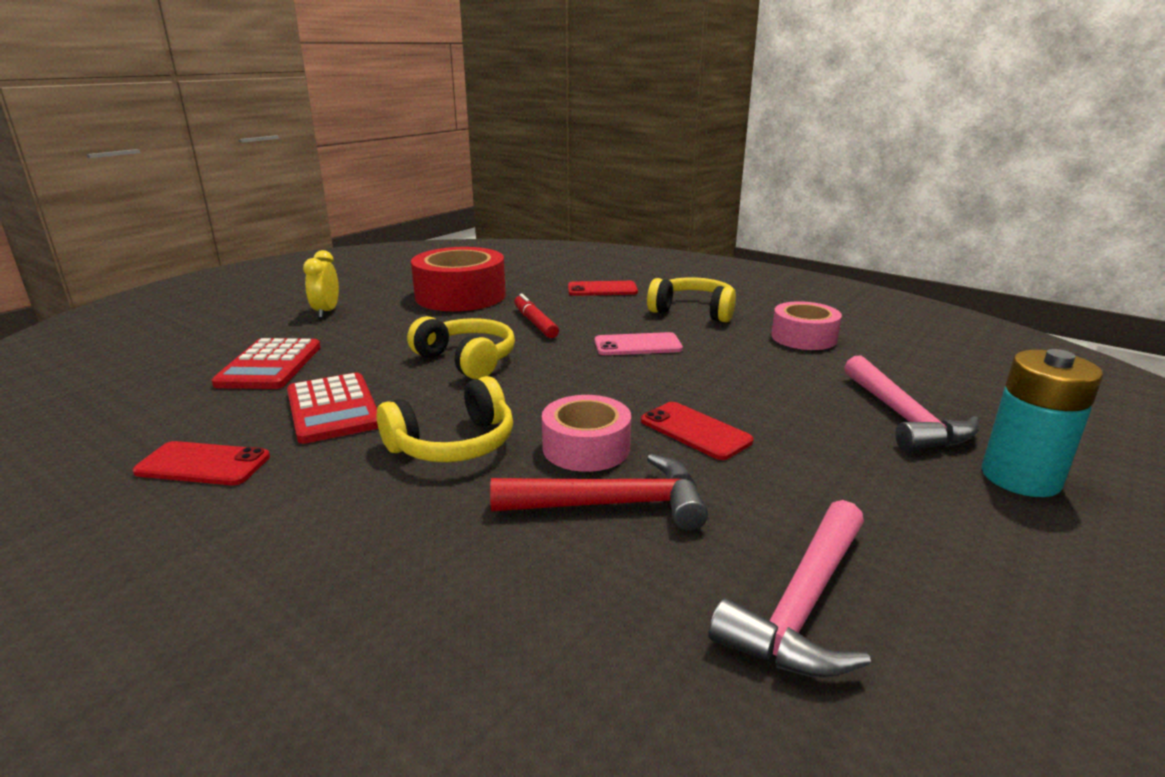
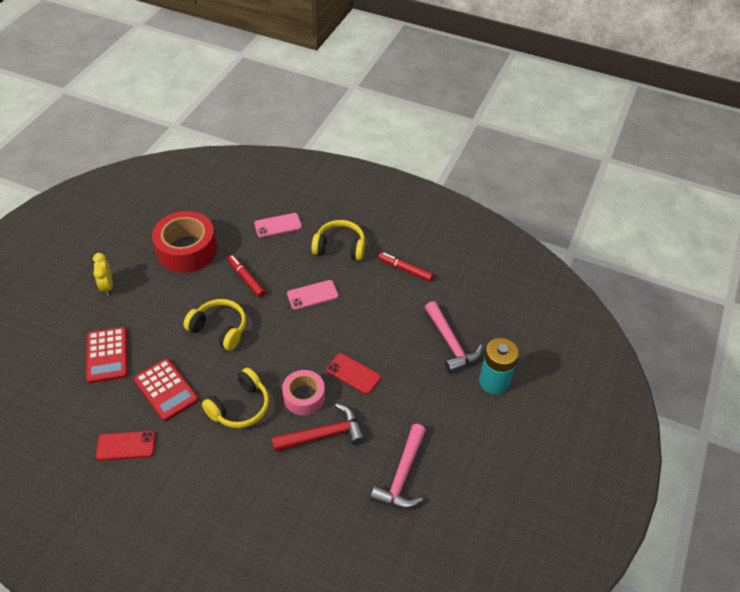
camera: 15 degrees left, 25 degrees up
red phone [568,281,638,296] -> pink phone [254,213,302,238]
pink tape [771,301,842,350] -> red marker [378,252,433,281]

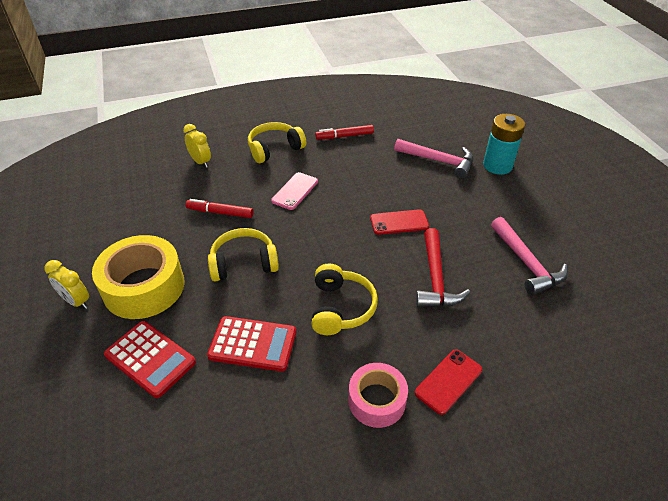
camera: 40 degrees left, 5 degrees down
red phone [96,431,156,461] -> red phone moved to [415,349,482,415]
red tape [152,211,217,273] -> none
pink phone [254,213,302,238] -> yellow clock [183,124,211,168]
red hammer [271,404,365,452] -> red hammer turned 150 degrees clockwise [416,228,470,307]
pink tape [282,370,325,415] -> pink tape moved to [348,363,408,428]
none -> yellow tape [92,235,184,319]

